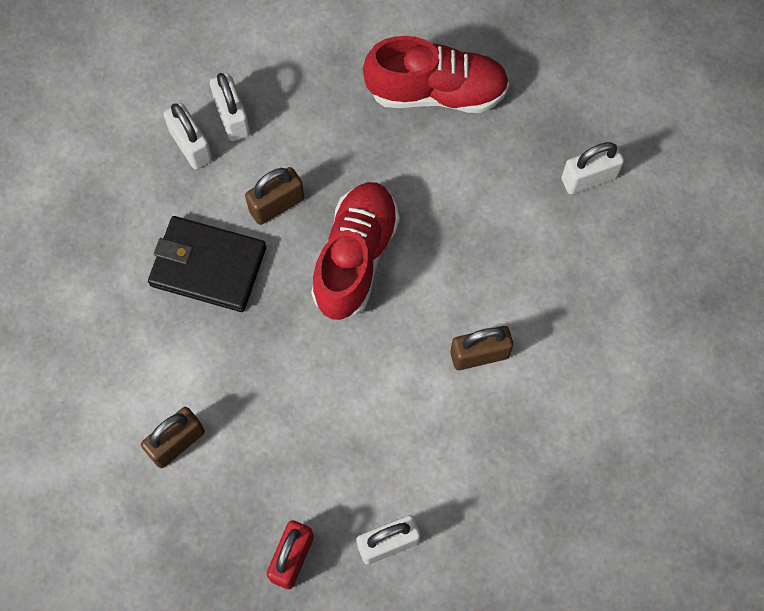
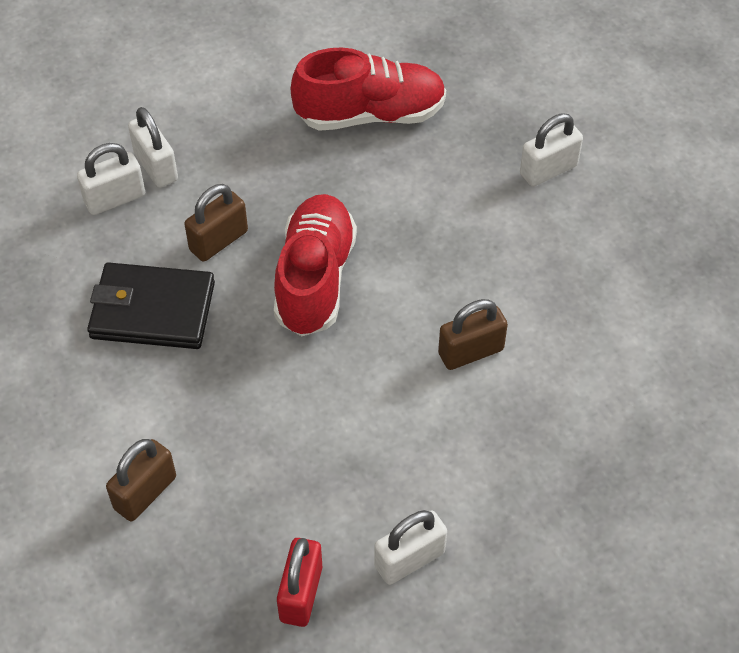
camera: 10 degrees left, 15 degrees down
white padlock [163,103,212,169] -> white padlock turned 75 degrees counterclockwise [77,143,145,215]

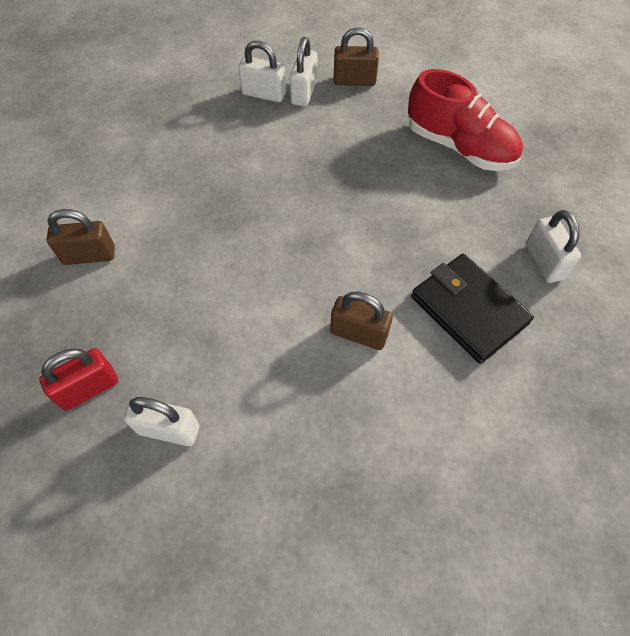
camera: 45 degrees right, 5 degrees up
black wallet [87,262,215,349] -> black wallet moved to [411,254,534,364]
brown padlock [184,184,248,262] -> brown padlock moved to [334,27,379,86]
red shoe [274,194,357,336] -> none
white padlock [520,113,583,187] -> white padlock turned 60 degrees clockwise [526,210,581,283]

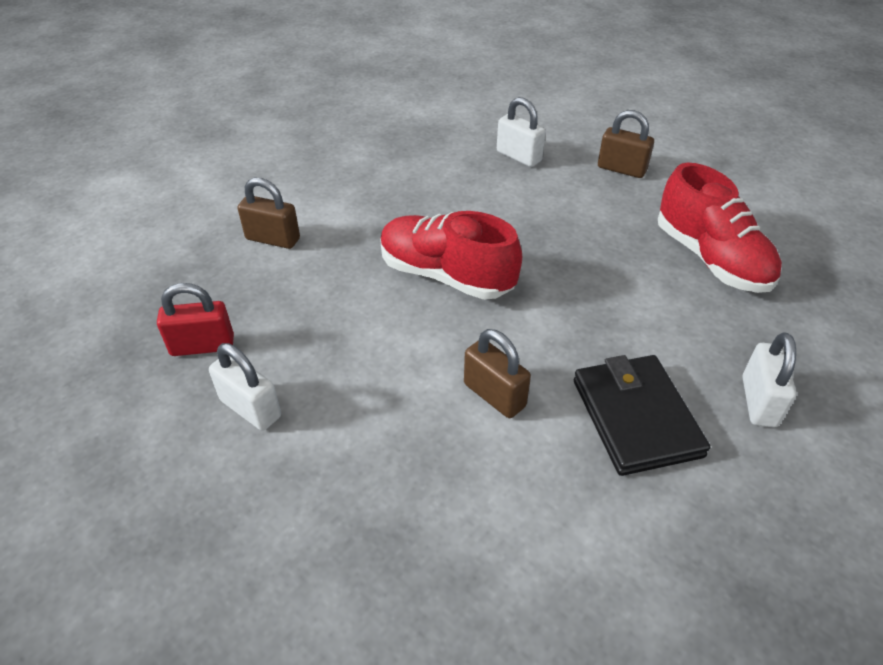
camera: 25 degrees right, 15 degrees down
white padlock [290,37,317,106] -> none
none -> red shoe [380,211,522,300]

